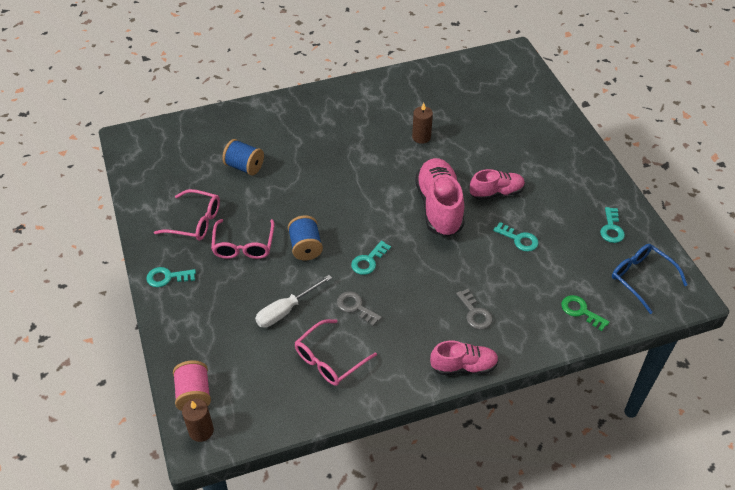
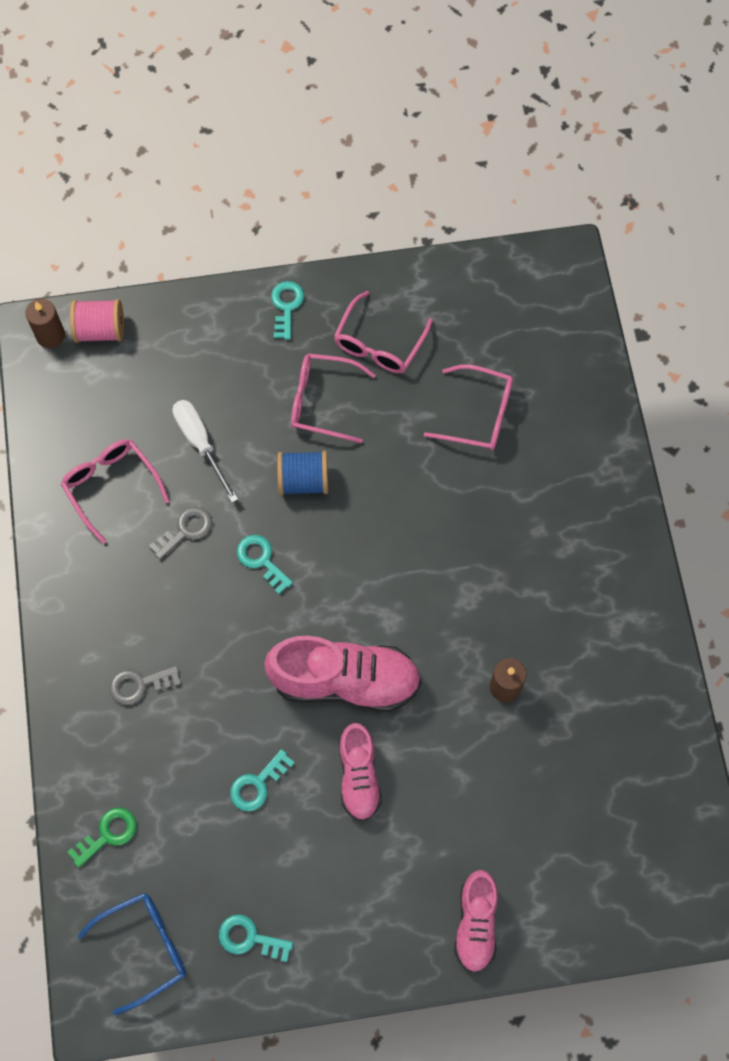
camera: 100 degrees right, 20 degrees up
blue spool [222,139,264,175] -> pink glasses [424,365,513,450]
pink shoe [430,341,499,375] -> pink shoe moved to [454,870,498,973]

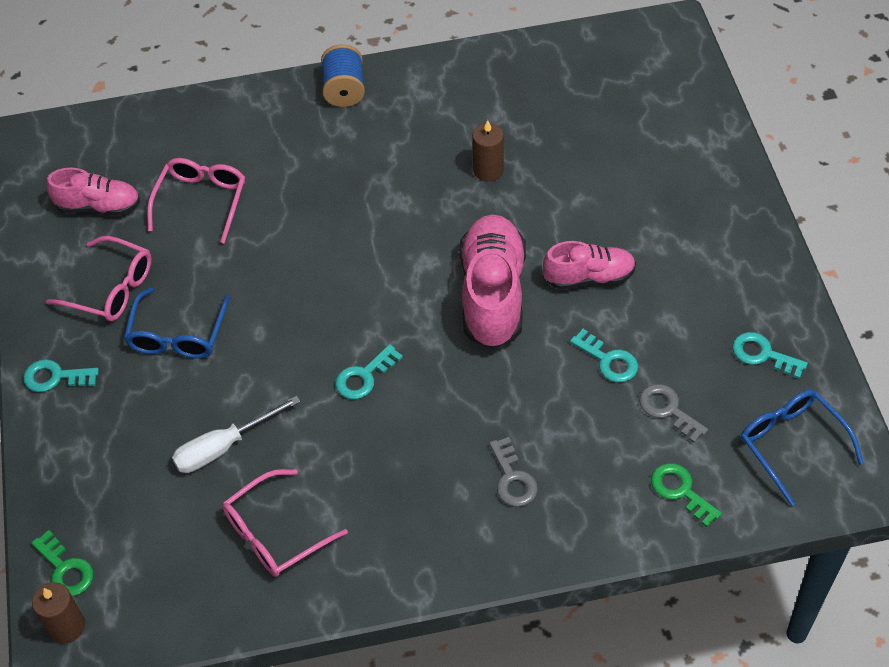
camera: 90 degrees left, 15 degrees down
pink spool [70,299,124,343] -> green key [31,530,93,596]
grey key [149,506,212,560] -> grey key moved to [639,384,708,443]
turquoise key [219,914,293,962] -> turquoise key turned 105 degrees clockwise [732,332,808,379]
blue spool [277,451,328,495] -> blue spool moved to [321,44,365,107]
pink glasses [291,353,376,443] -> blue glasses [124,287,230,359]
pink shoe [454,870,498,973] -> pink shoe moved to [47,168,140,215]

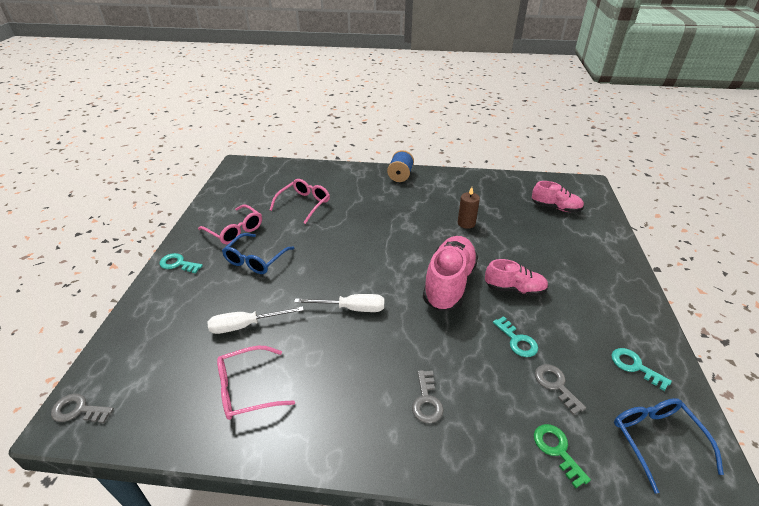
camera: 15 degrees right, 15 degrees down
green key [31,530,93,596] -> none
brown candle [32,582,85,643] -> grey key [51,394,114,423]
pink shoe [47,168,140,215] -> pink shoe moved to [532,181,584,212]
turquoise key [336,344,403,399] -> white screwdriver [294,294,384,312]

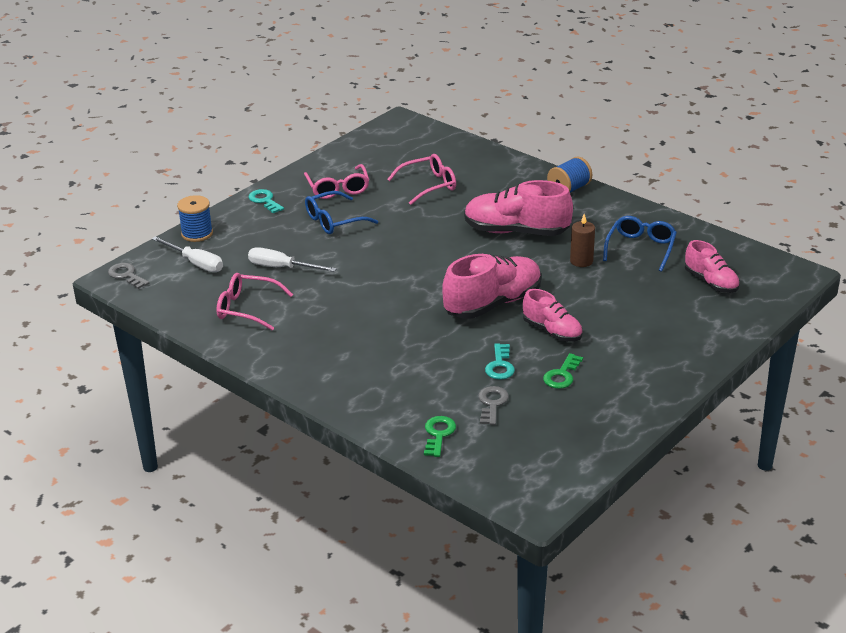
camera: 35 degrees right, 5 degrees down
white screwdriver [294,294,384,312] -> white screwdriver moved to [152,236,223,272]
grey key [412,370,444,423] -> none
turquoise key [611,348,672,391] -> none
blue glasses [614,398,724,494] -> blue glasses moved to [603,216,677,272]
none -> blue spool [177,195,213,242]
none -> pink shoe [464,180,573,236]
none -> green key [543,353,583,389]

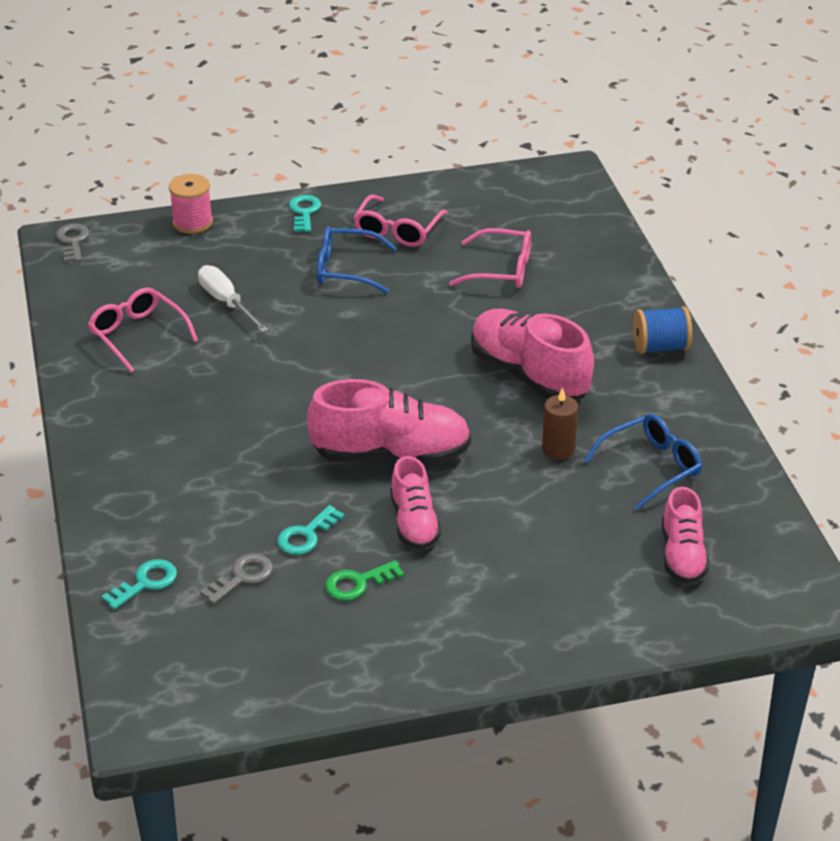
camera: 35 degrees right, 5 degrees up
white screwdriver [152,236,223,272] -> none
blue spool [177,195,213,242] -> pink spool [169,174,213,234]
green key [424,416,456,457] -> turquoise key [101,559,177,610]

